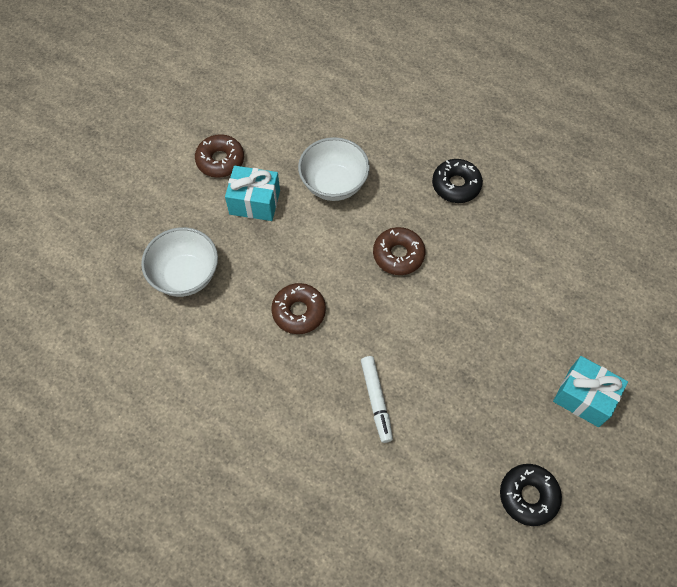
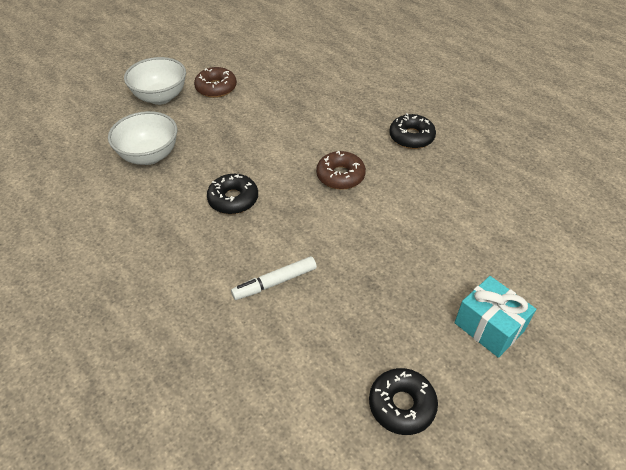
camera: 15 degrees right, 15 degrees down
turquoise gift [225,166,280,221] -> none
brown donut [271,283,326,334] -> black donut [207,174,258,214]
white bowl [298,137,370,201] -> white bowl moved to [124,57,186,105]
white marker [361,356,393,443] -> white marker turned 60 degrees clockwise [231,256,317,300]

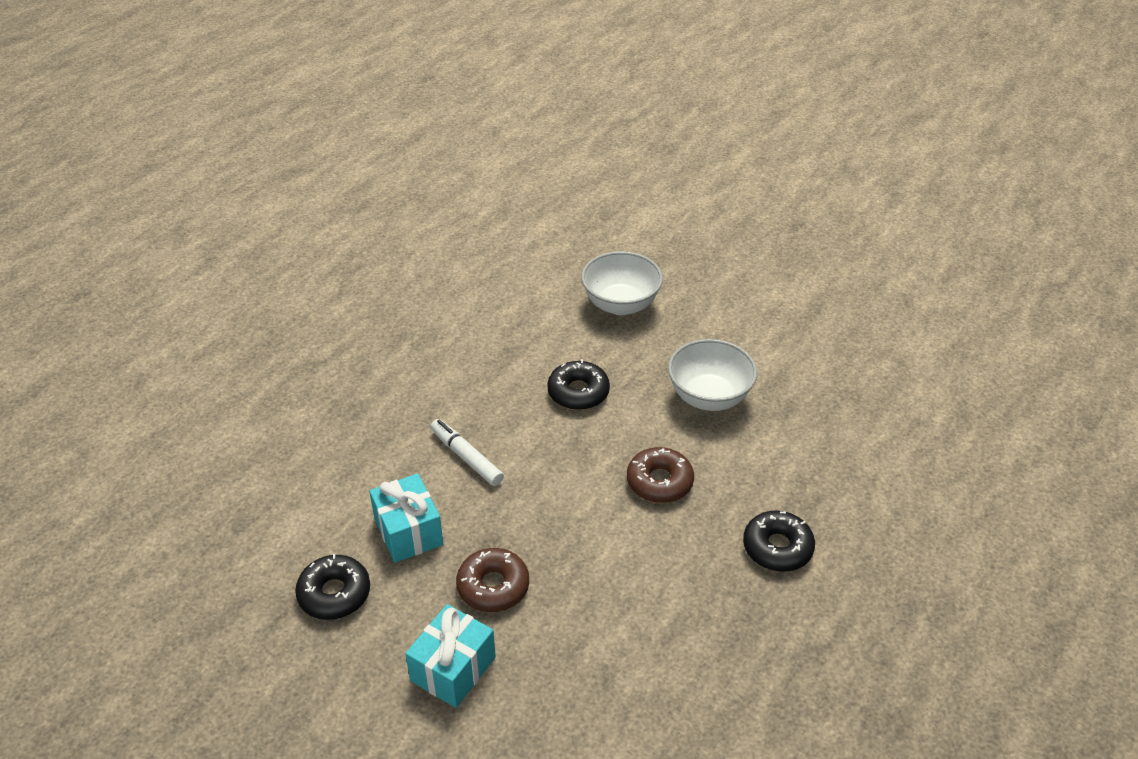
camera: 75 degrees right, 5 degrees down
white bowl [124,57,186,105] -> white bowl moved to [668,339,757,411]
brown donut [194,67,237,98] -> brown donut moved to [456,548,529,612]
none -> turquoise gift [369,473,443,563]

